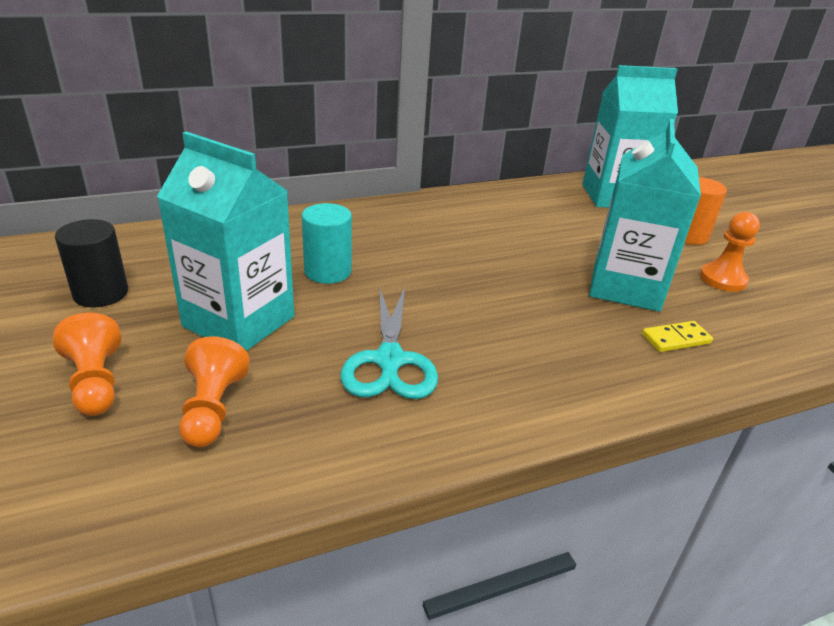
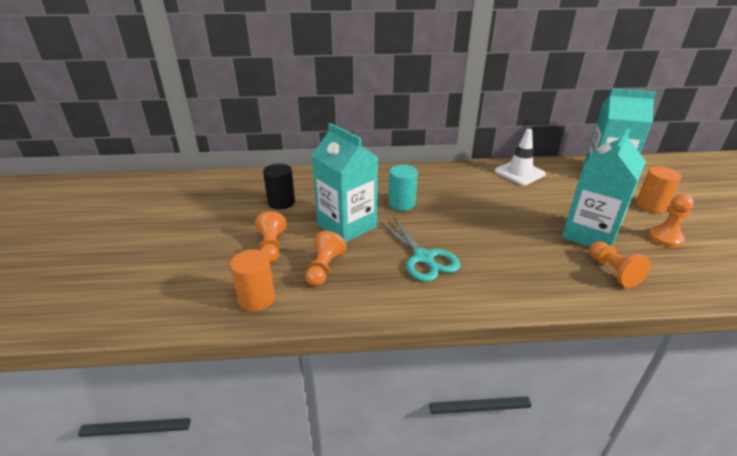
camera: 20 degrees right, 0 degrees up
turquoise scissors [341,287,438,399] -> turquoise scissors turned 45 degrees counterclockwise [380,217,460,282]
yellow domino [642,321,713,352] -> orange pawn [589,241,651,288]
none -> orange cylinder [230,249,275,312]
none -> white traffic cone [495,129,546,185]

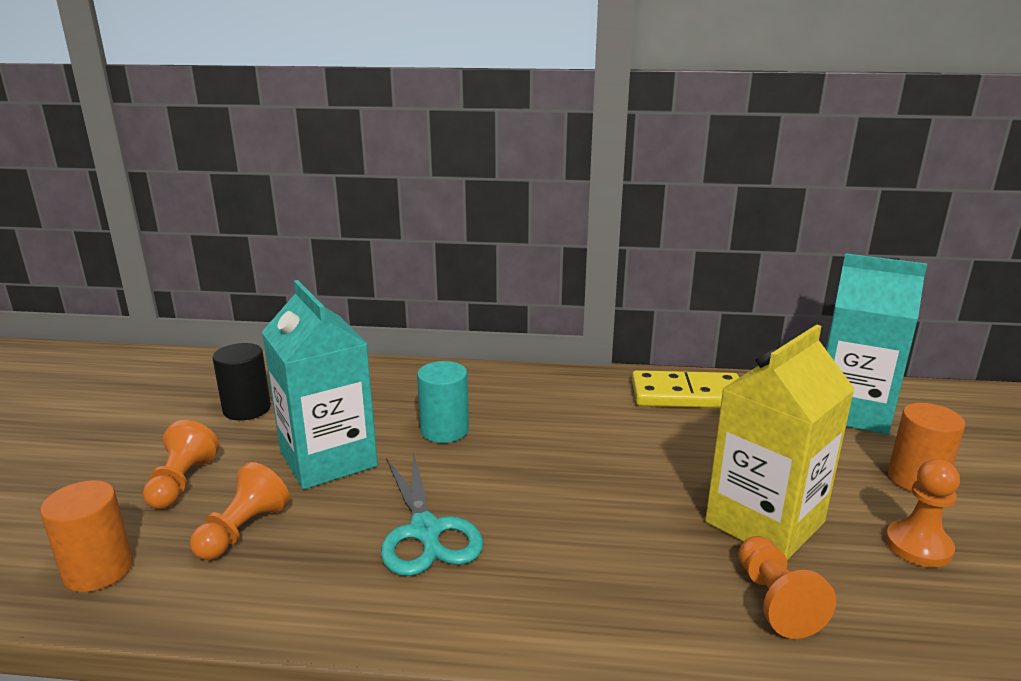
camera: 10 degrees right, 10 degrees down
white traffic cone [495,129,546,185] -> yellow domino [632,370,739,408]
turquoise carton [562,129,646,247] -> yellow carton [705,325,855,560]

